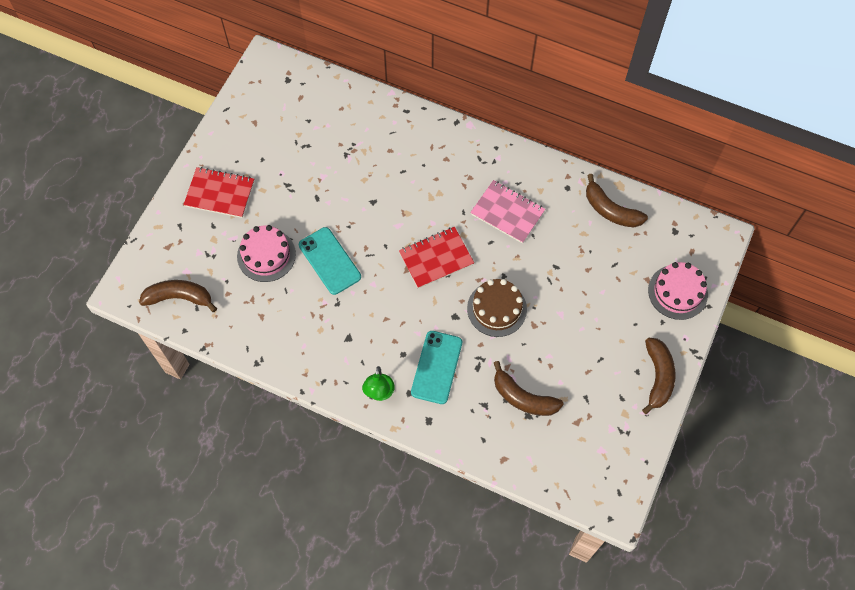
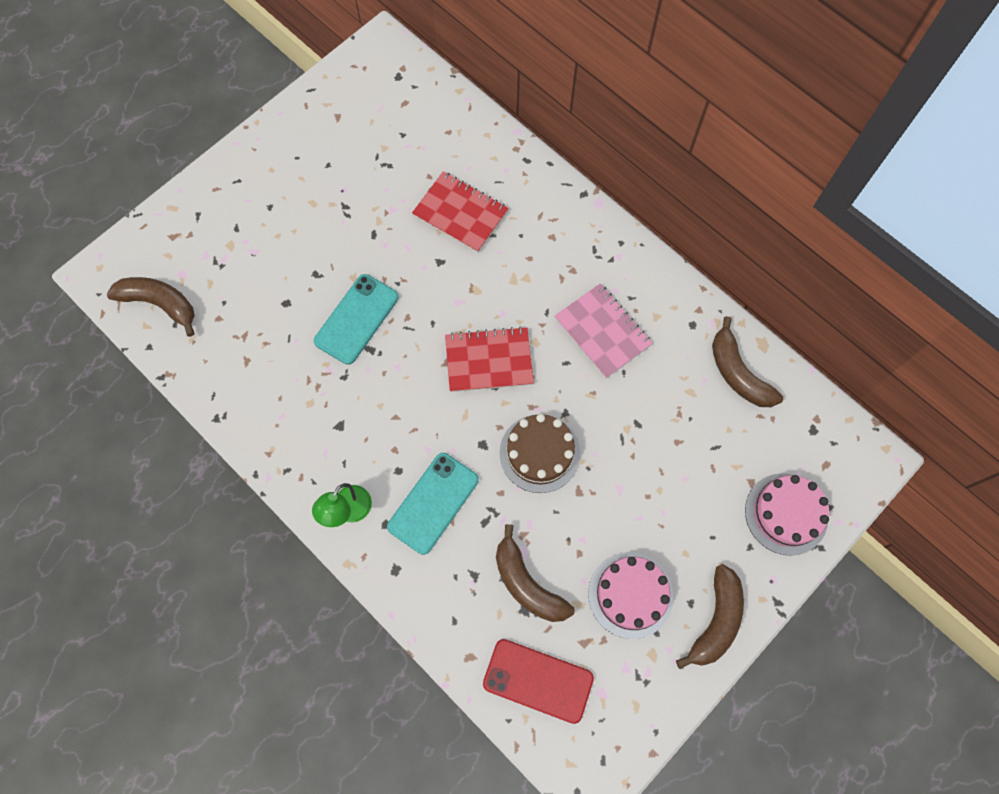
camera: 20 degrees right, 5 degrees up
red notebook [183,167,254,218] -> red notebook moved to [412,171,509,253]
pink cake [237,225,296,282] -> pink cake moved to [588,552,674,639]
turquoise phone [299,227,361,295] -> turquoise phone turned 45 degrees clockwise [314,274,399,365]
none -> red phone [483,639,594,724]

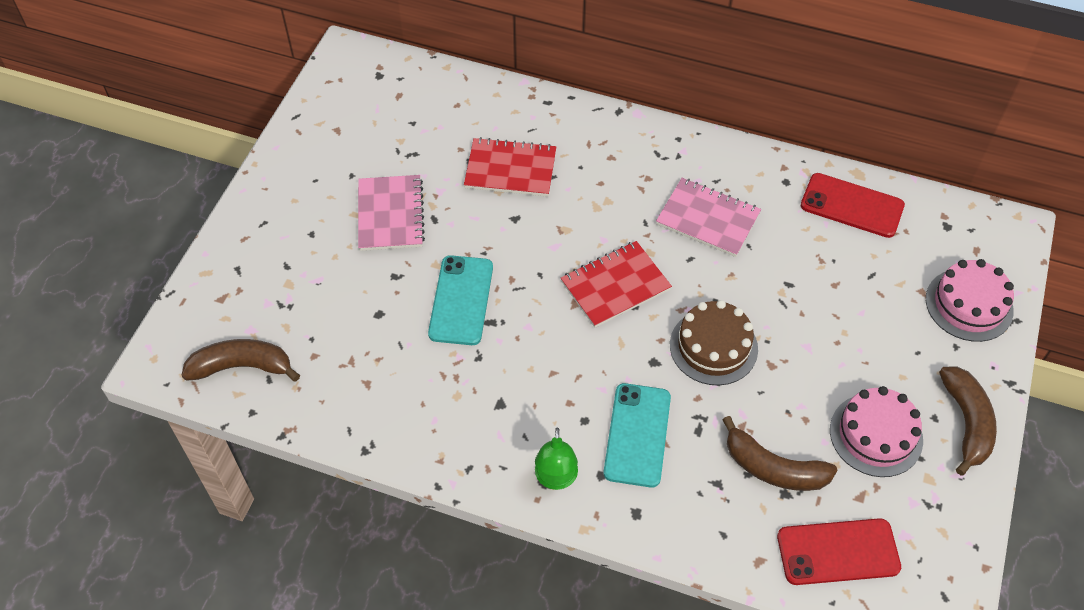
camera: 25 degrees left, 15 degrees down
brown banana [712,316,783,407] -> red phone [801,173,905,238]
none -> pink notebook [358,175,425,251]

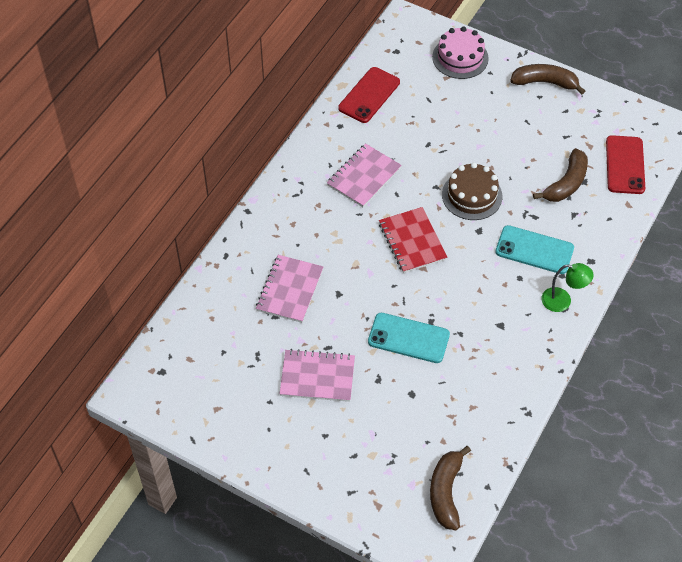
camera: 80 degrees left, 0 degrees up
red notebook [464,137,556,197] -> pink notebook [256,255,323,323]
pink cake [830,386,923,477] -> none

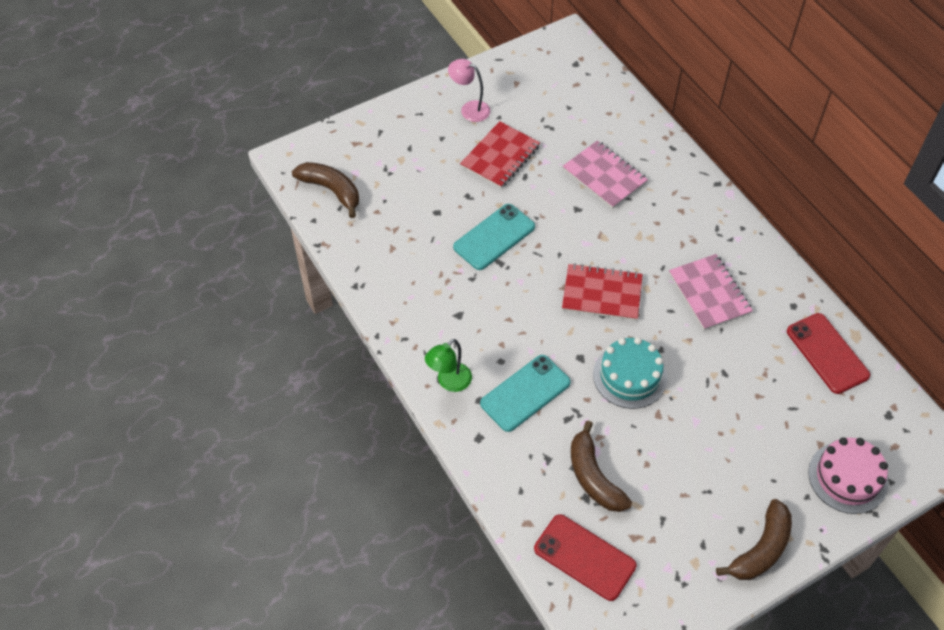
camera: 120 degrees right, 0 degrees up
pink notebook [279,349,355,402] -> red notebook [460,121,540,188]
brown cake [442,162,503,220] -> turquoise cake [593,337,667,409]
none -> pink lamp [448,59,490,122]

